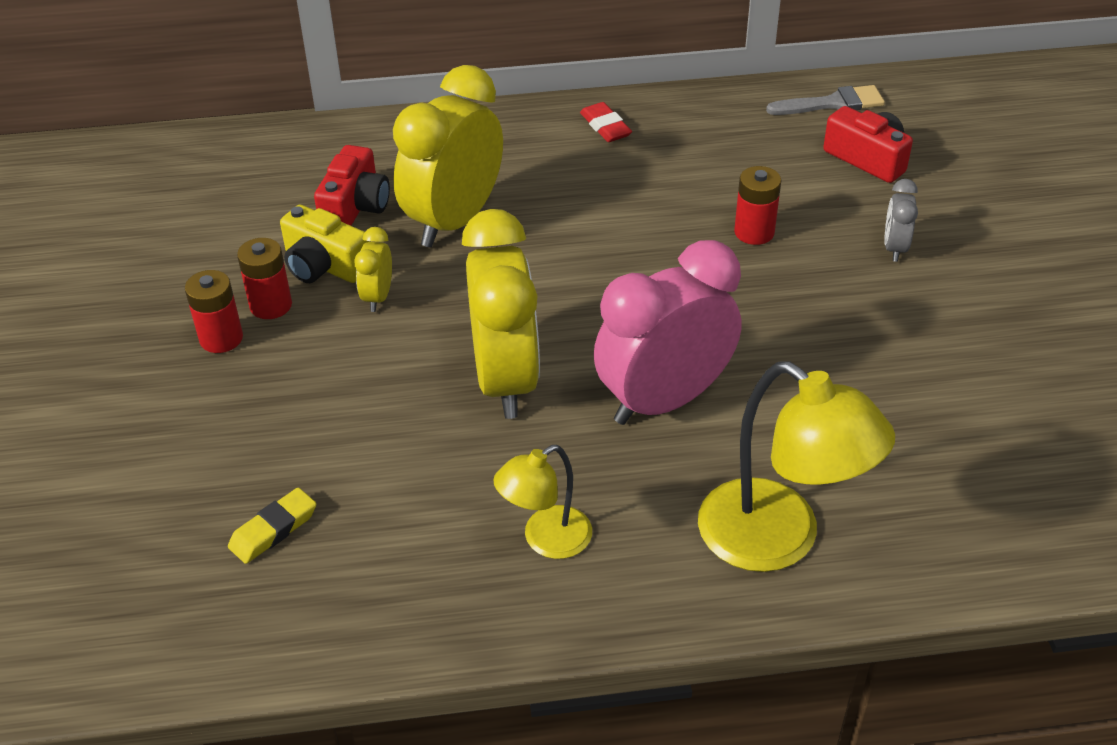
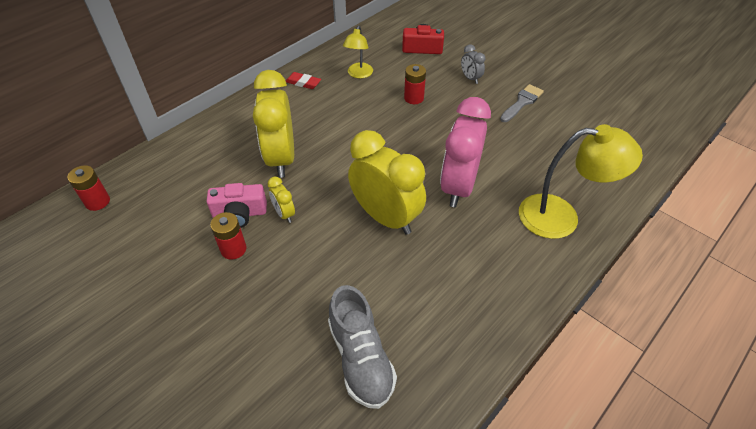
camera: 40 degrees left, 5 degrees up
red battery [185,270,243,353] -> red battery moved to [67,165,110,211]
yellow eraser [228,488,316,564] -> grey shoe [328,285,397,409]
yellow camera [280,205,369,283] -> pink camera [206,183,267,228]
red camera [314,145,390,226] -> none
yellow lamp [493,445,592,559] -> yellow lamp moved to [343,26,373,79]
grey brush [766,85,885,115] -> grey brush moved to [500,84,544,122]

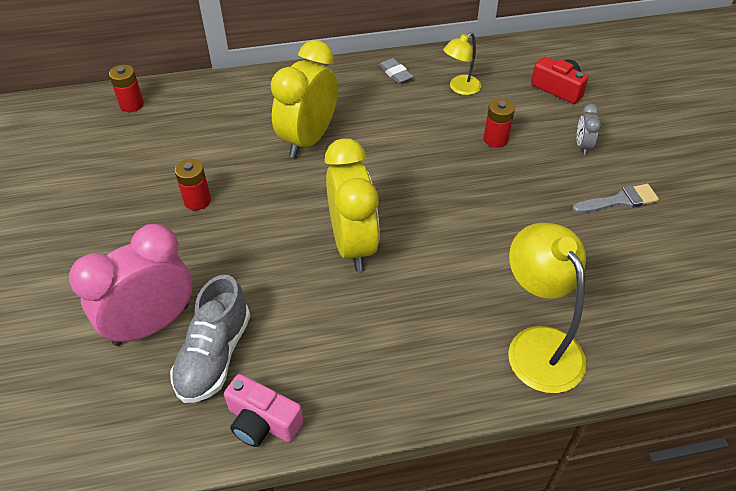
camera: 35 degrees right, 0 degrees up
pink camera [206,183,267,228] -> pink camera moved to [224,374,303,447]
yellow clock [267,177,295,223] -> none
red eraser [286,72,321,89] -> grey eraser [379,58,413,84]
pink clock [440,97,491,207] -> pink clock moved to [69,224,193,346]
yellow lamp [519,124,643,239] -> yellow lamp turned 150 degrees counterclockwise [508,223,586,393]

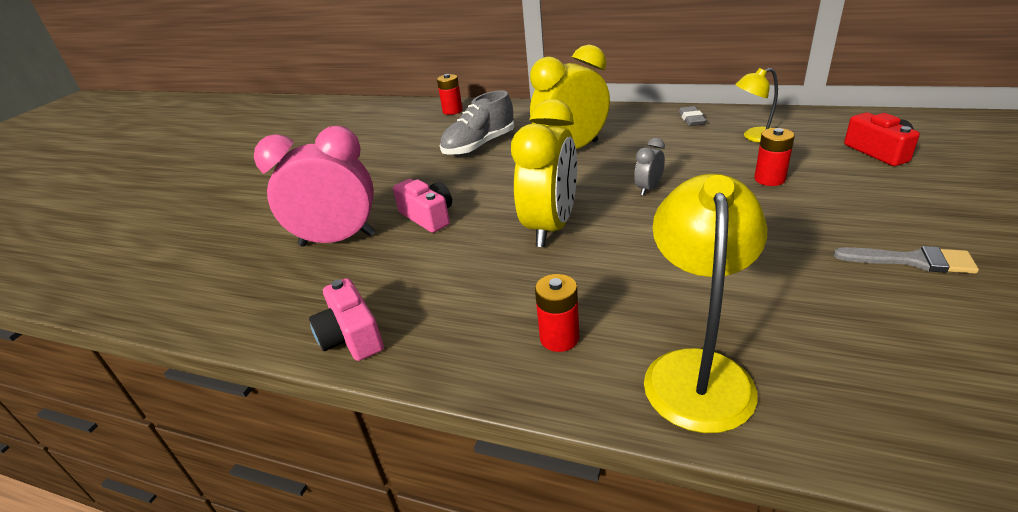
camera: 35 degrees right, 15 degrees down
grey shoe [170,275,250,403] -> grey shoe moved to [440,90,514,156]
red battery [175,159,211,210] -> red battery moved to [535,274,579,352]
grey clock [577,104,601,155] -> grey clock moved to [634,138,665,196]
none -> pink camera [393,179,452,233]

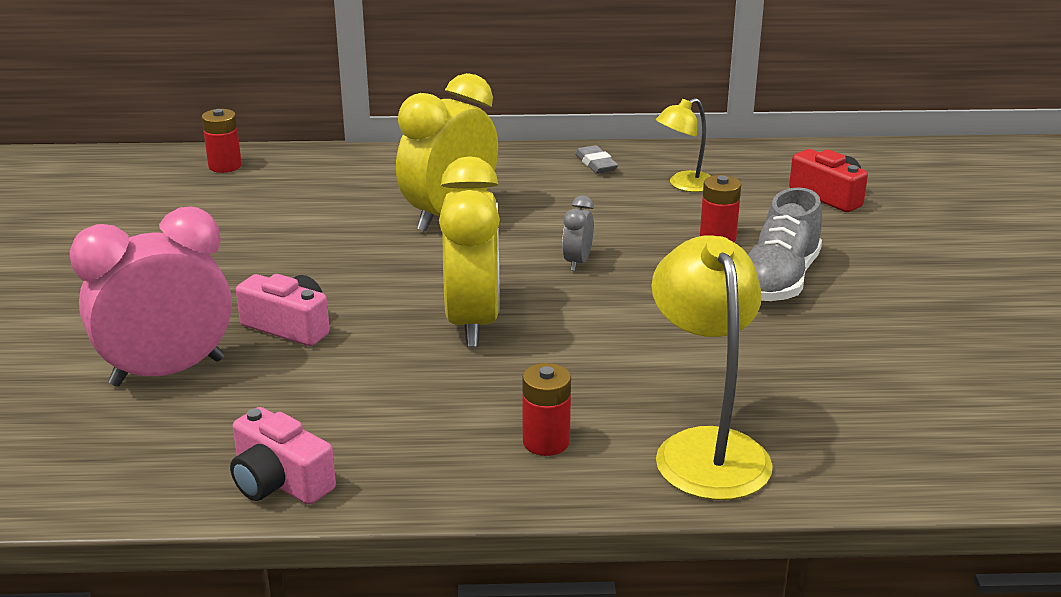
camera: 25 degrees left, 5 degrees down
grey shoe [440,90,514,156] -> grey shoe moved to [748,187,822,301]
grey brush [834,246,979,274] -> none

